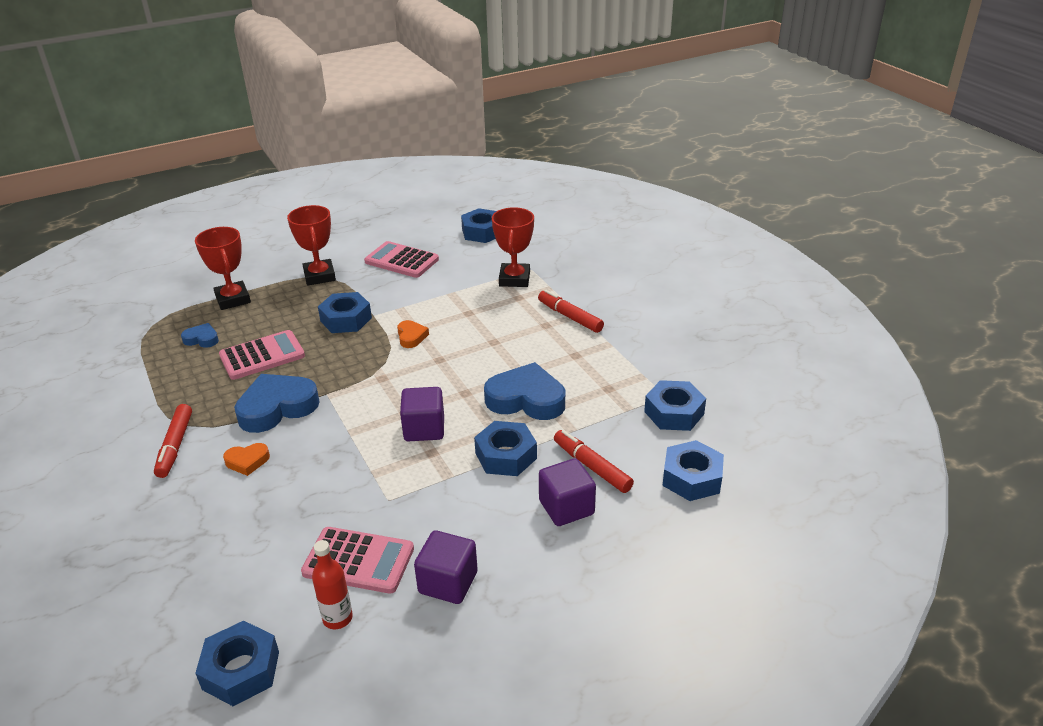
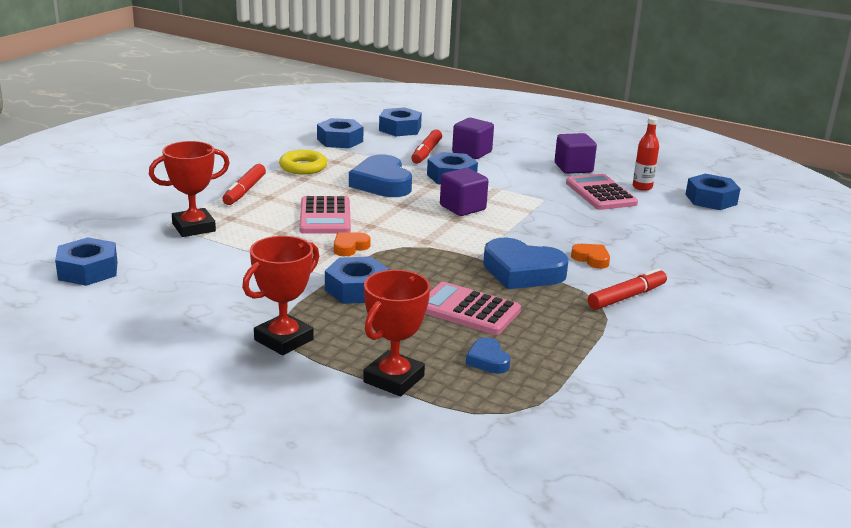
camera: 125 degrees left, 10 degrees down
pink calculator [364,241,439,278] -> pink calculator moved to [299,196,351,234]
none -> yellow ring [279,150,327,174]

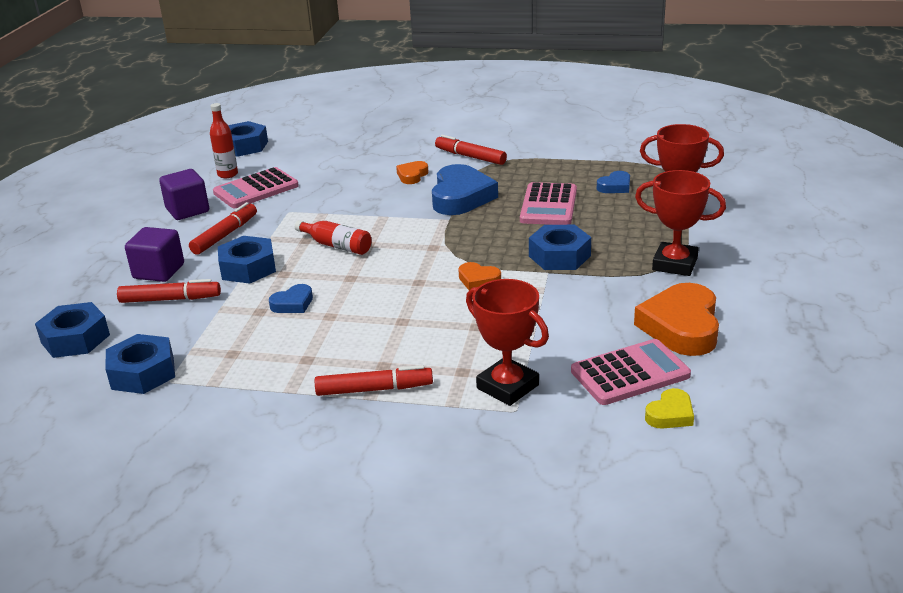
camera: 105 degrees left, 5 degrees up
blue nut [55,237,118,286] -> yellow heart [645,388,694,429]
yellow ring [279,150,327,174] -> none
pink calculator [299,196,351,234] -> pink calculator moved to [571,339,691,405]
blue heart [349,155,412,197] -> blue heart [269,284,313,313], size x0.50
purple cube [440,168,488,216] -> red bottle [295,220,372,255]
none -> red marker [189,202,257,255]
none -> orange heart [634,283,719,356]

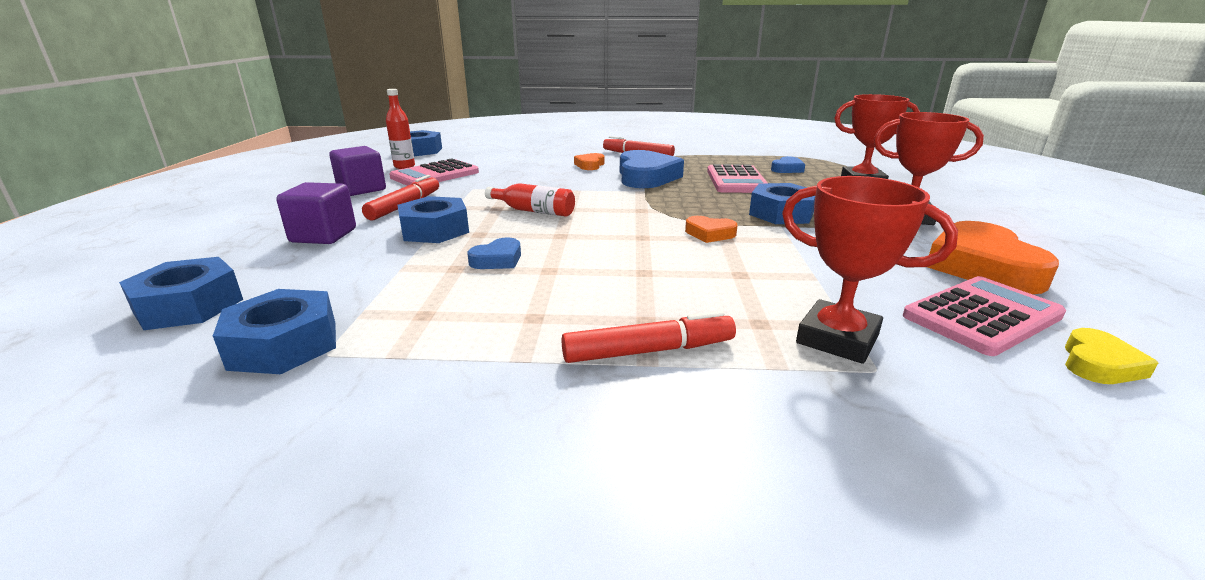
camera: 10 degrees left, 5 degrees down
red marker [117,279,221,303] -> none

